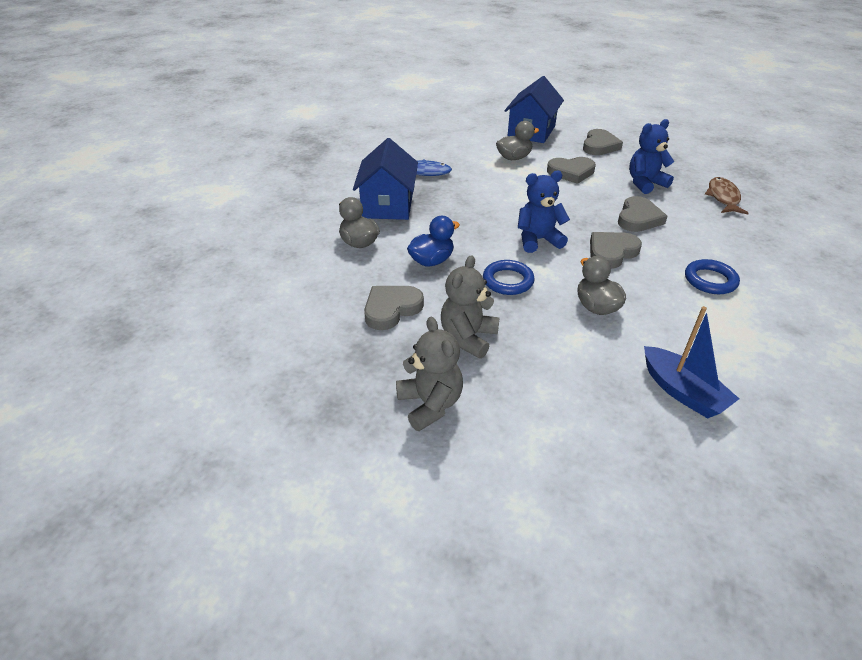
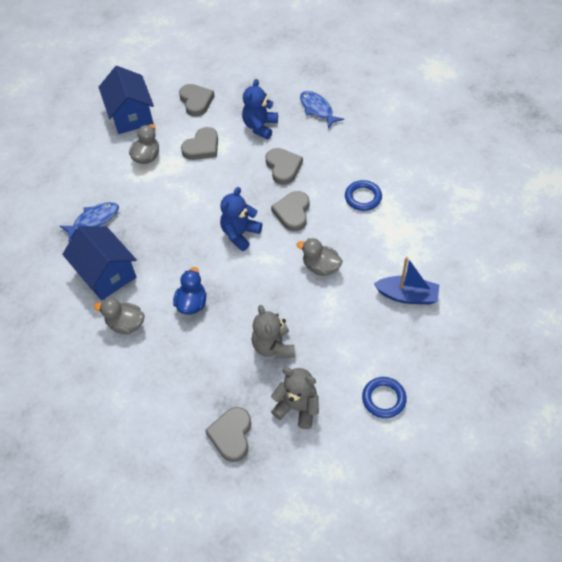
camera: 40 degrees left, 15 degrees up
grey heart [364,286,424,330] -> grey heart moved to [205,407,251,462]
blue ring [483,260,535,295] -> blue ring moved to [362,377,407,418]
brown fish [705,177,749,215] -> blue fish [300,91,344,129]

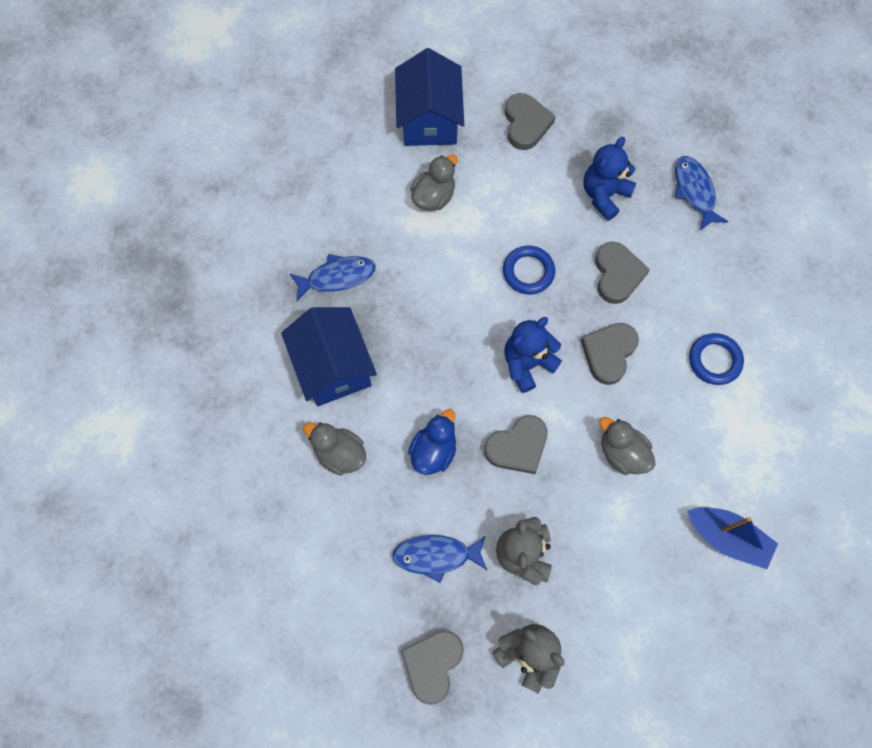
camera: 15 degrees right, 15 degrees up
grey heart [181,127,218,160] -> grey heart moved to [484,415,548,474]
blue ring [362,377,407,418] -> blue ring moved to [503,246,555,294]
none -> blue fish [392,535,487,583]

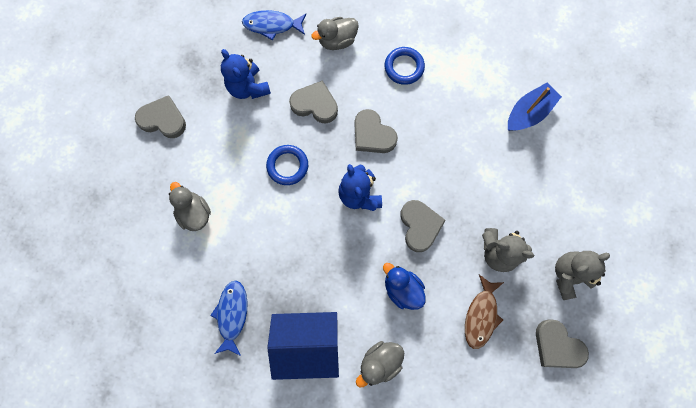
camera: 70 degrees left, 5 degrees up
blue fish [392,535,487,583] -> brown fish [465,274,504,349]
blue house [395,48,464,146] -> none
grey duck [599,417,656,475] -> grey duck moved to [311,17,359,50]

